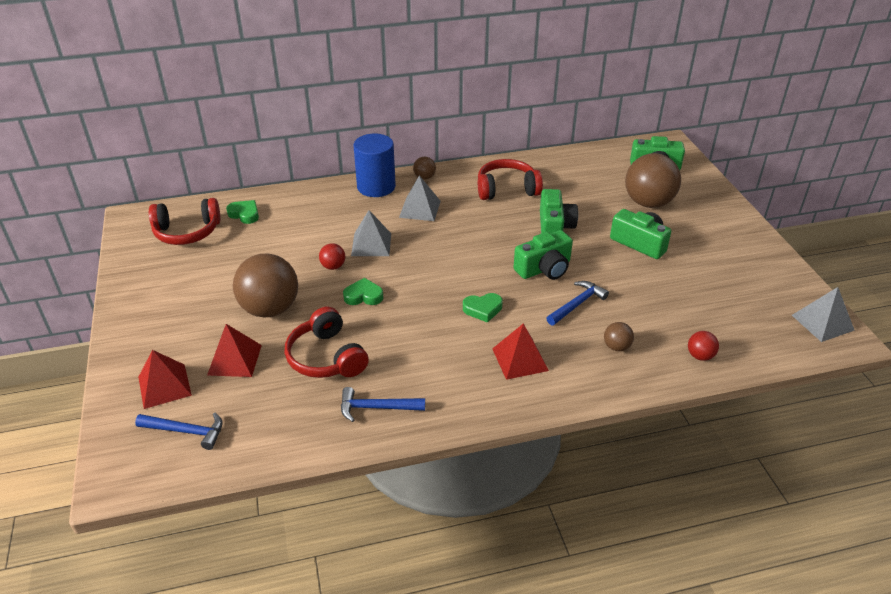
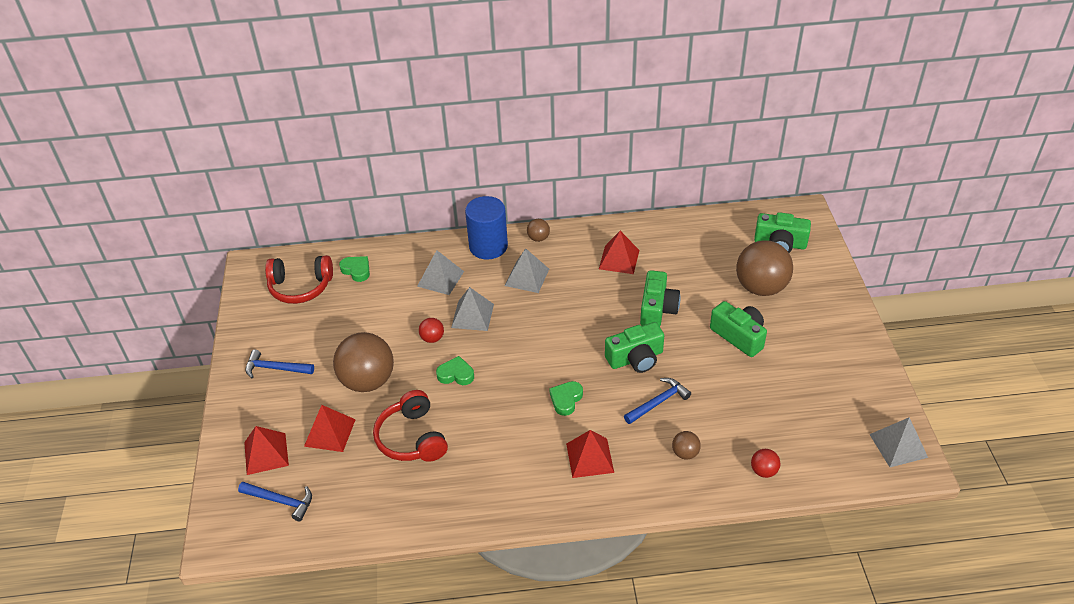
camera: 10 degrees right, 5 degrees up
blue hammer [341,387,425,422] -> blue hammer moved to [245,350,314,378]
green heart [463,293,503,323] -> green heart turned 120 degrees clockwise [549,381,583,416]
red headphones [478,159,543,200] -> red pyramid [599,231,639,274]
none -> grey pyramid [417,250,464,295]

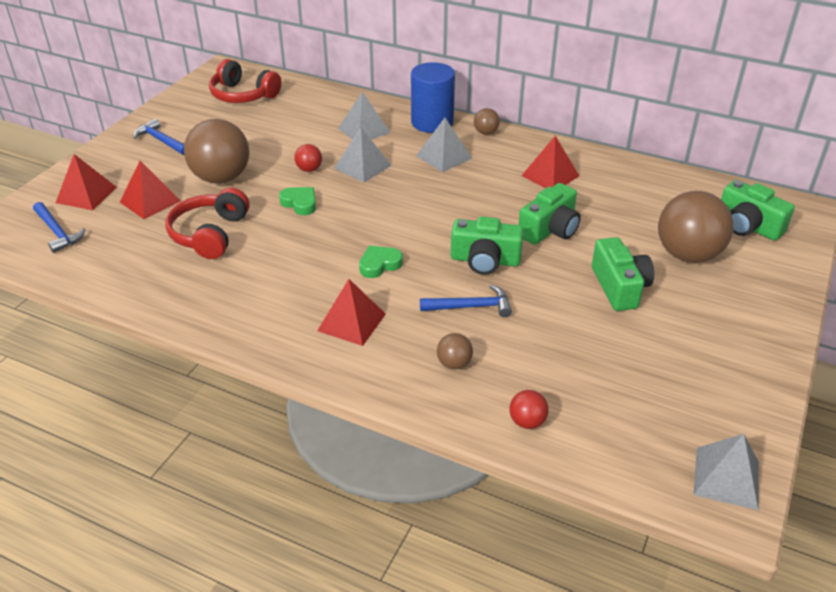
camera: 30 degrees right, 5 degrees down
green heart [339,256,370,282] -> none

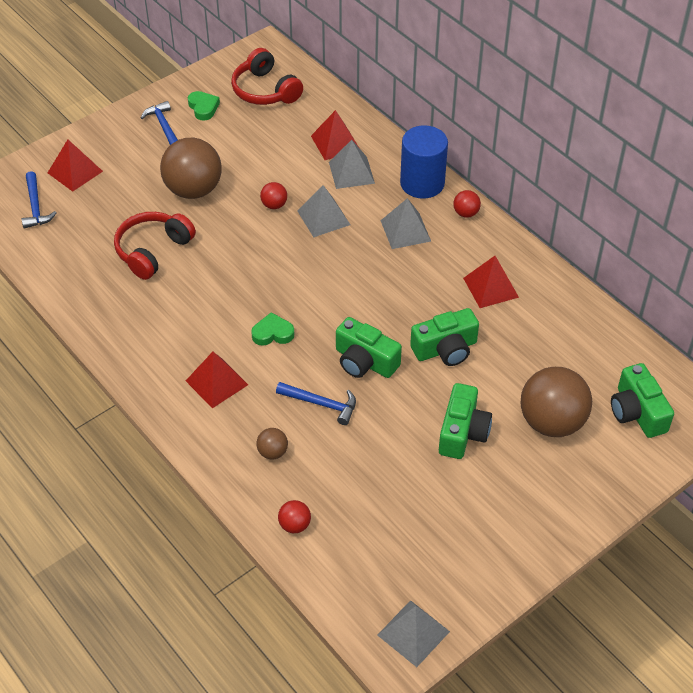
camera: 25 degrees right, 10 degrees up
red pyramid [120,161,180,219] -> red pyramid moved to [311,110,359,160]
green heart [279,187,316,215] -> green heart moved to [188,91,220,120]
brown ball [474,108,500,135] -> red ball [453,190,481,218]

